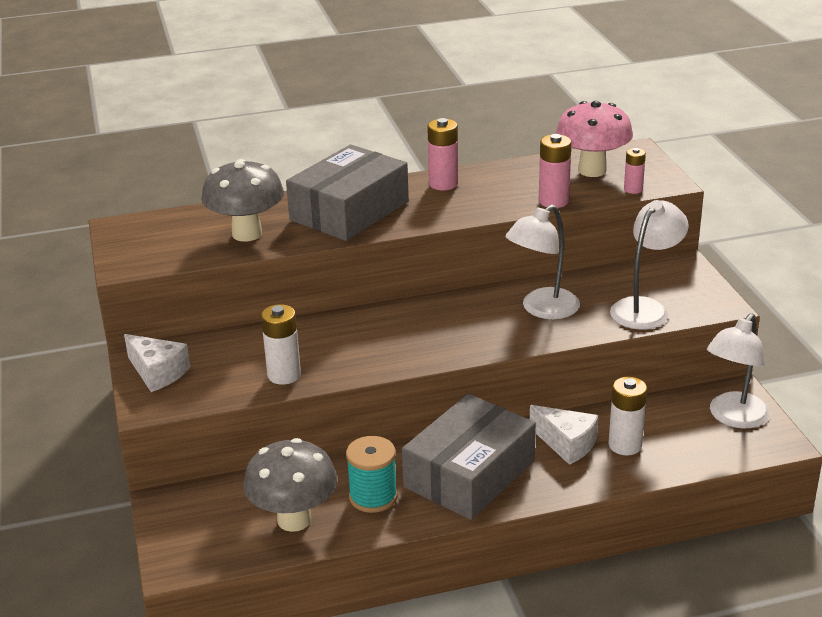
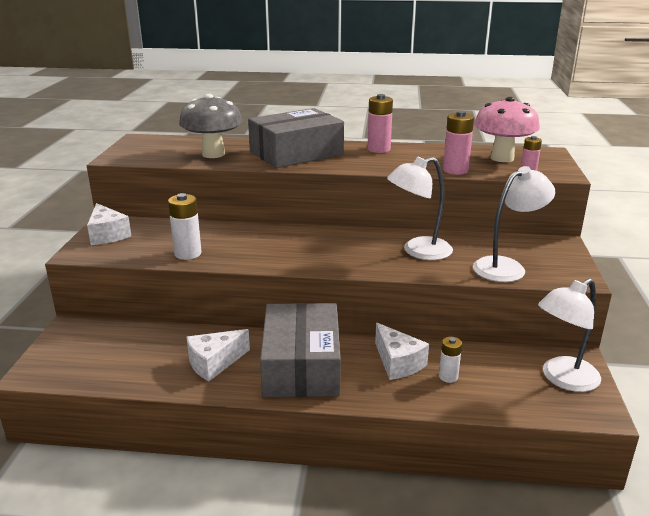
camera: 20 degrees right, 5 degrees down
grey mushroom [243,438,337,532] -> none
turquoise spool [346,436,397,513] -> white cheese [187,329,250,381]
grey box [402,394,536,520] -> grey box turned 60 degrees counterclockwise [260,303,341,397]
white battery [609,377,647,455] -> white battery [439,337,462,383], size x0.63

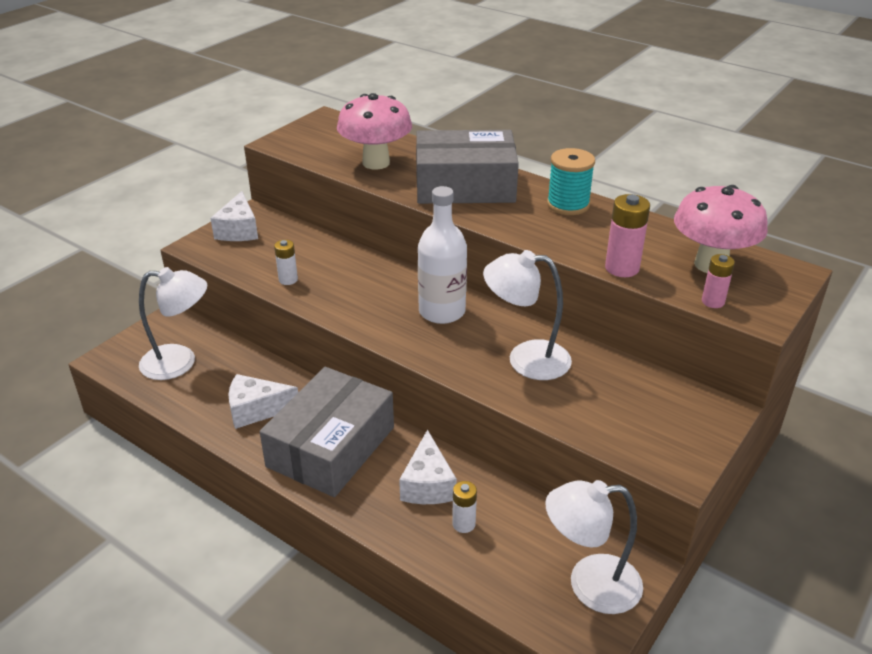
camera: 30 degrees right, 10 degrees up
white battery [168,193,202,260] -> white battery [274,240,298,285], size x0.63
grey mushroom [179,94,242,158] -> pink mushroom [337,93,412,170]
pink battery [367,94,393,153] -> turquoise spool [547,148,595,215]
white lamp [473,166,556,282] -> white lamp moved to [139,267,207,380]
none -> white bottle [418,186,467,324]

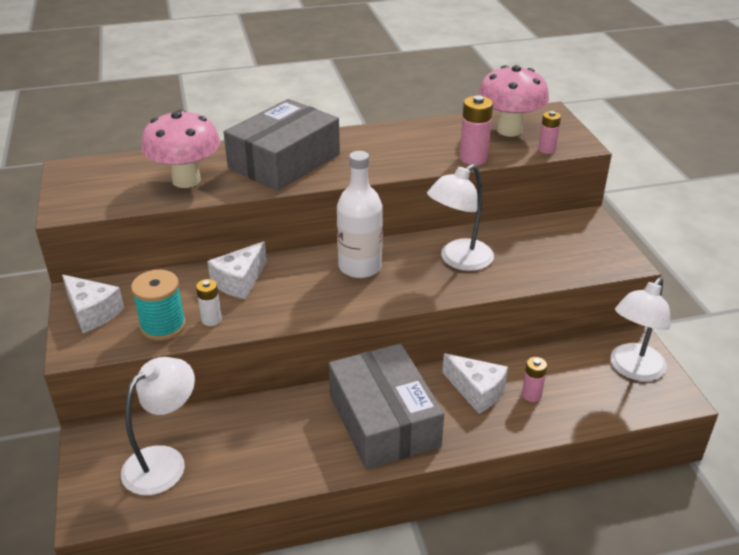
camera: 50 degrees left, 0 degrees up
white cheese [229,374,298,429] -> white cheese moved to [207,241,267,299]
white battery [452,481,477,533] -> pink battery [522,357,547,402]
turquoise spool [547,148,595,215] -> turquoise spool moved to [131,270,186,341]

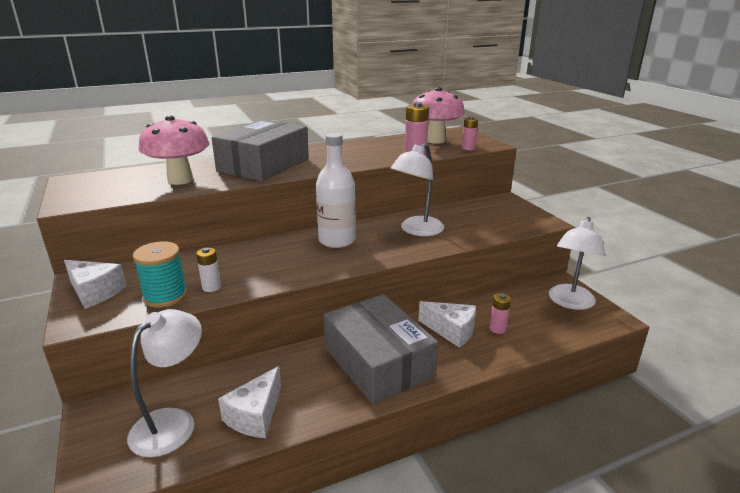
camera: 10 degrees left, 10 degrees down
white cheese [207,241,267,299] -> white cheese moved to [218,366,281,438]

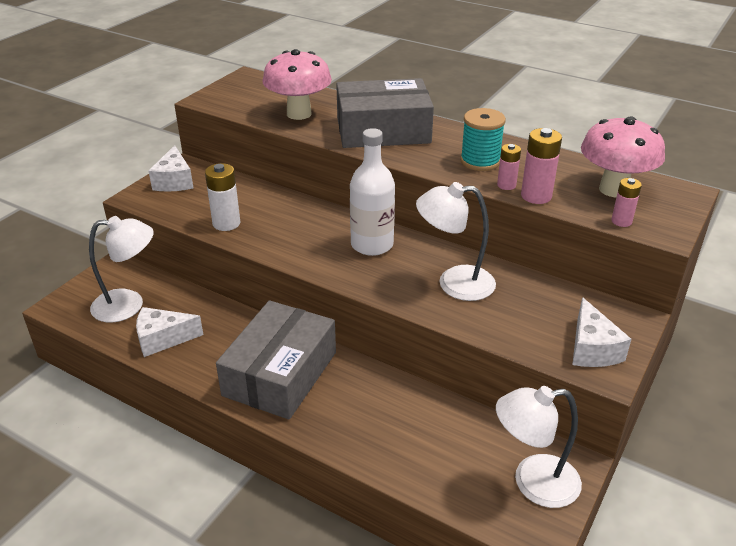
camera: 55 degrees right, 10 degrees up
turquoise spool [133,241,187,308] -> turquoise spool moved to [460,108,506,171]
white battery [196,247,221,292] -> white battery [205,163,240,231], size x1.59
white cheese [418,301,476,348] -> white cheese moved to [572,297,632,367]
pink battery [489,293,511,334] -> pink battery moved to [497,144,521,190]

